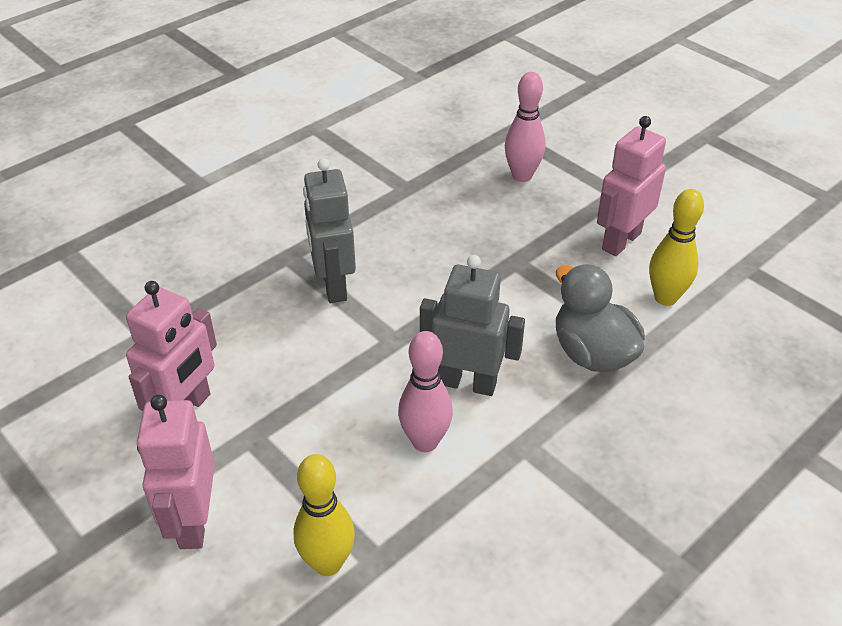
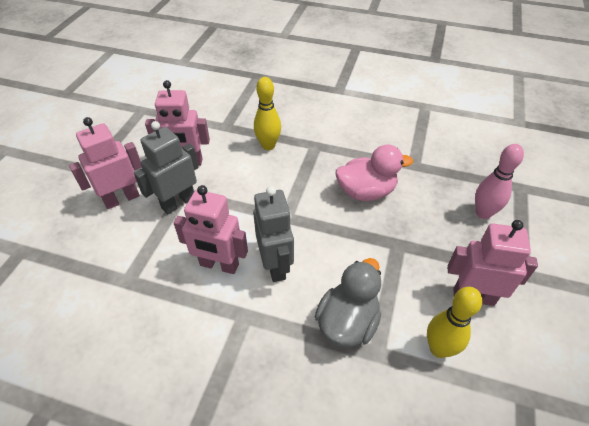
camera: 60 degrees right, 5 degrees up
yellow bowling pin [293,454,355,576] -> yellow bowling pin moved to [254,77,281,150]
grey robot [303,158,356,303] -> grey robot moved to [134,121,199,215]
pink bowling pin [398,331,453,452] -> pink robot [174,185,248,274]
none -> pink duck [335,144,413,201]

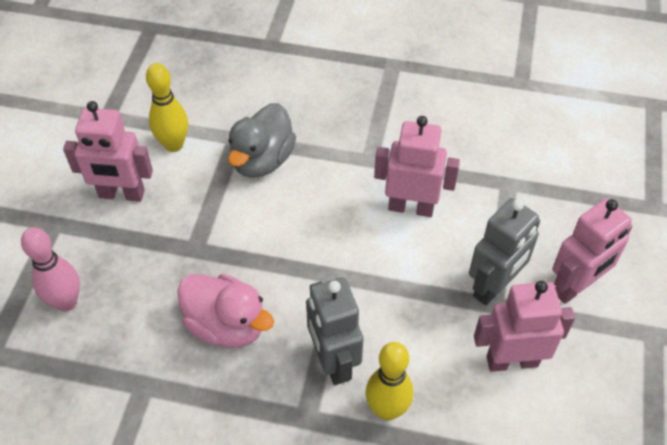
camera: 175 degrees right, 5 degrees up
grey robot [253,186,294,282] -> grey robot moved to [306,277,363,385]
pink duck [335,144,413,201] -> pink duck turned 135 degrees counterclockwise [177,274,274,348]

